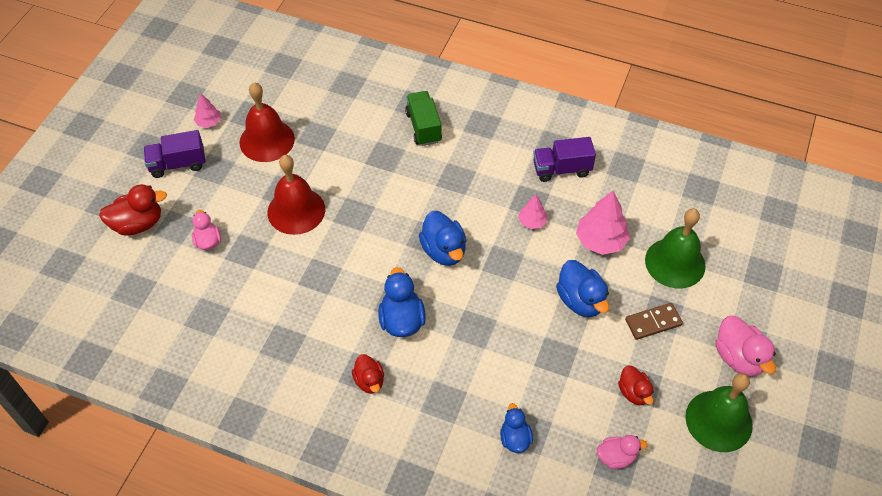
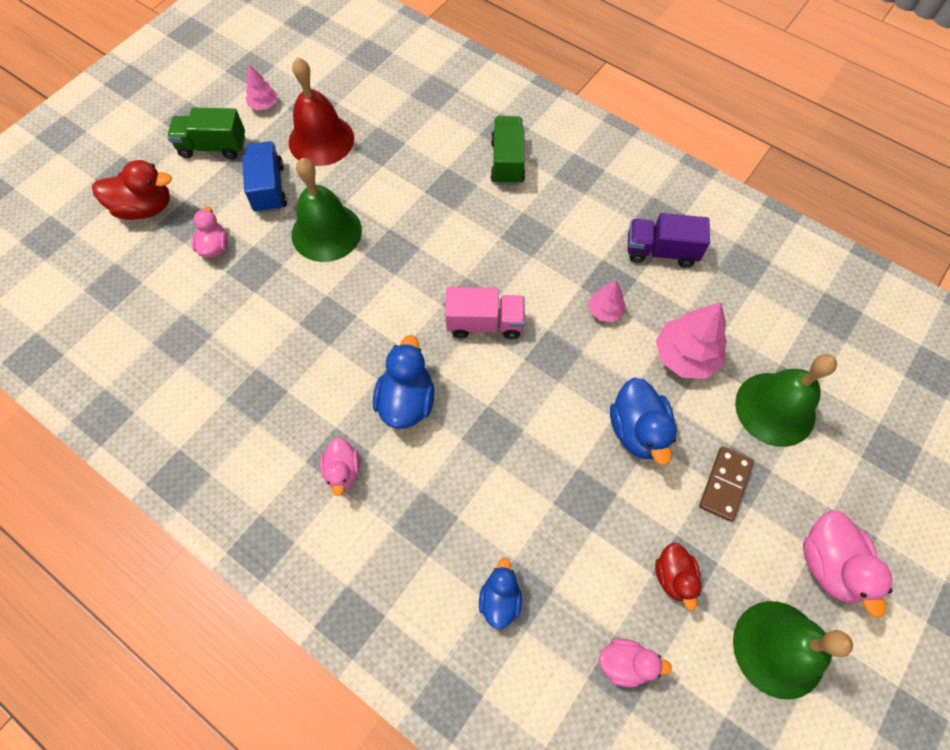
camera: 15 degrees right, 10 degrees up
purple truck [143,130,206,178] -> green truck [167,108,245,159]
red bell [268,155,325,235] -> green bell [292,158,362,262]
red duck [352,354,384,394] -> pink duck [320,437,360,496]
blue duck [419,211,466,266] -> pink truck [445,287,525,339]
brown domino [625,303,683,340] -> brown domino turned 60 degrees counterclockwise [699,446,754,521]
none -> blue truck [242,141,287,214]

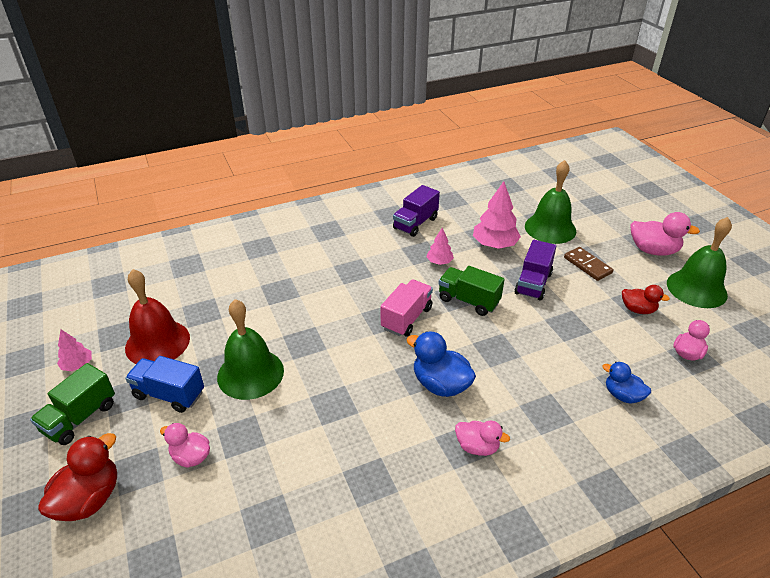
camera: 60 degrees left, 25 degrees down
green truck [491,116,525,185] -> green truck moved to [438,266,505,316]
blue duck [610,377,677,465] -> purple truck [515,240,557,301]

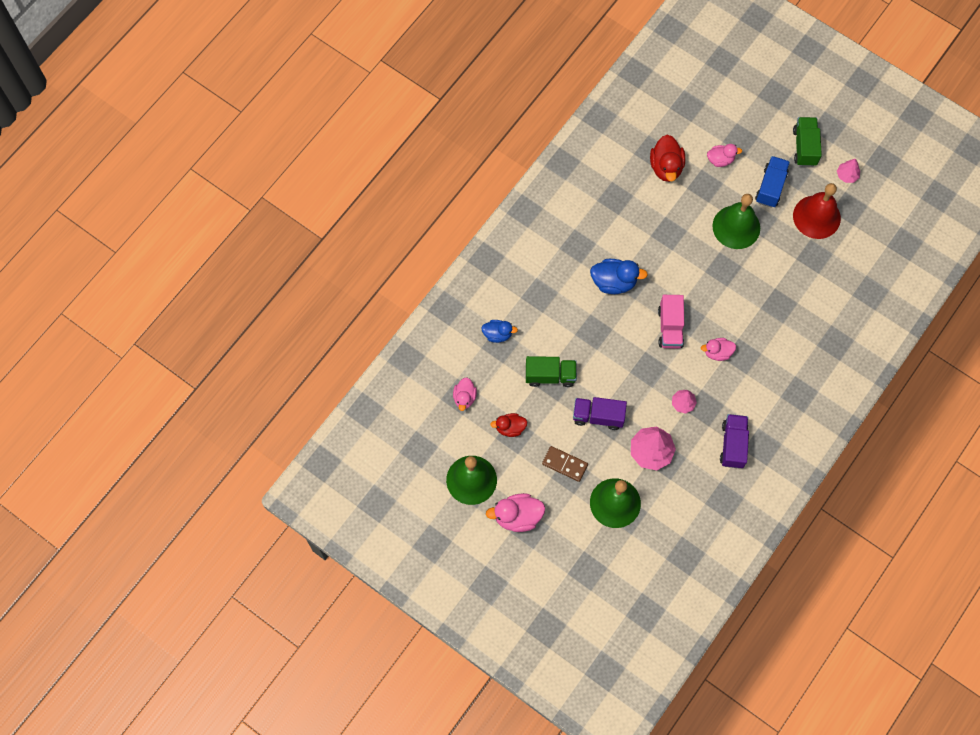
camera: 150 degrees right, 30 degrees up
red duck [38,433,117,521] -> red duck moved to [650,135,685,182]
blue truck [125,356,204,413] -> blue truck turned 60 degrees counterclockwise [755,156,790,208]
green truck [438,266,505,316] -> green truck moved to [526,356,577,387]
pink duck [455,421,510,456] -> pink duck moved to [701,338,736,361]
purple truck [515,240,557,301] -> purple truck turned 75 degrees counterclockwise [573,397,627,430]

